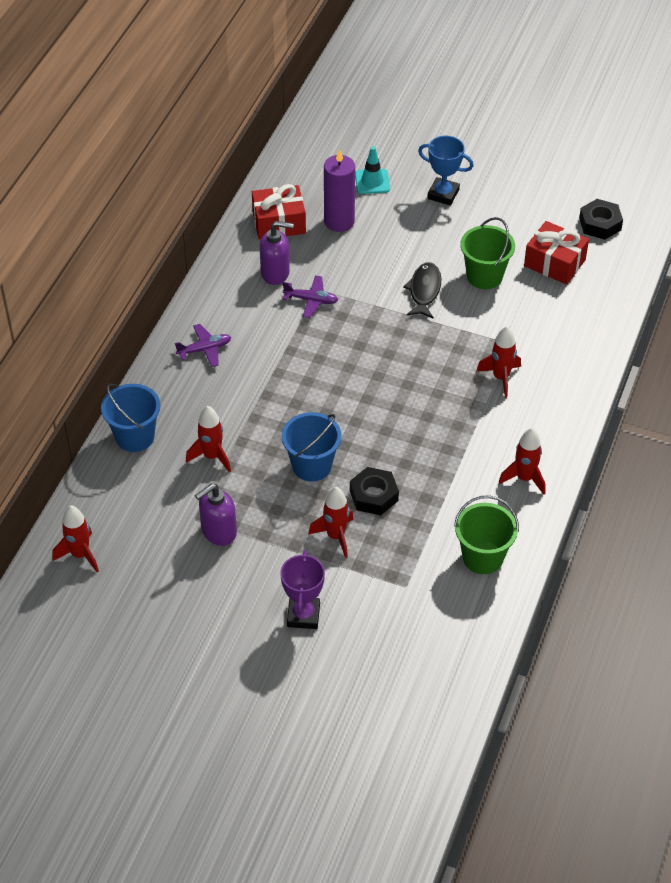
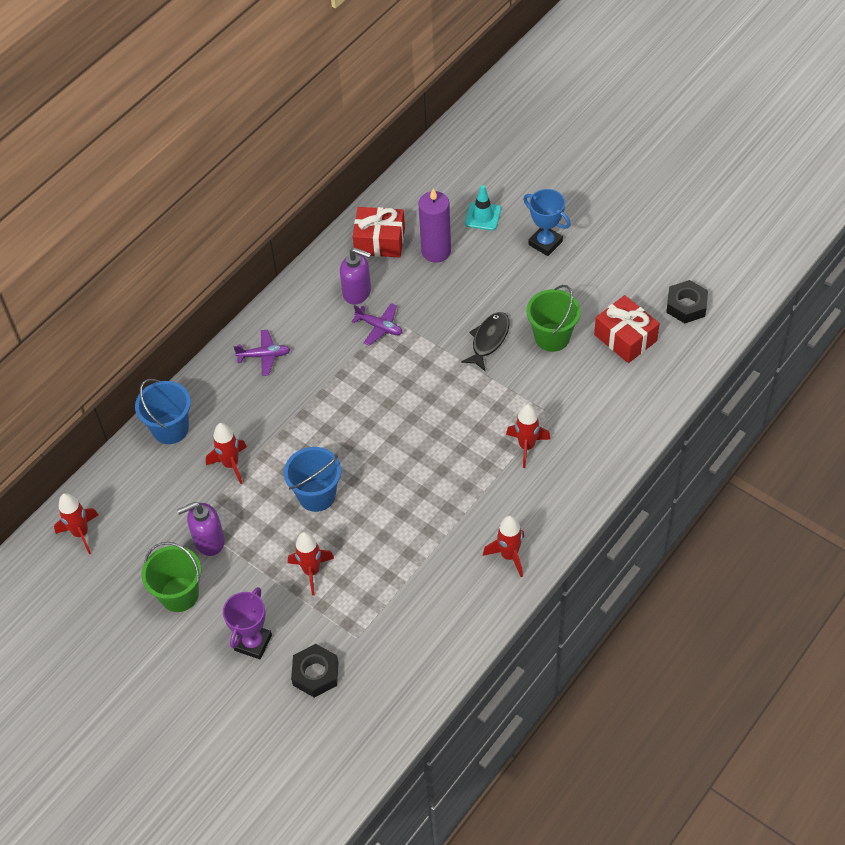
camera: 20 degrees right, 5 degrees up
black nut [350,467,399,515] -> black nut moved to [291,644,338,698]
green bucket [454,495,519,574] -> green bucket moved to [141,542,201,612]

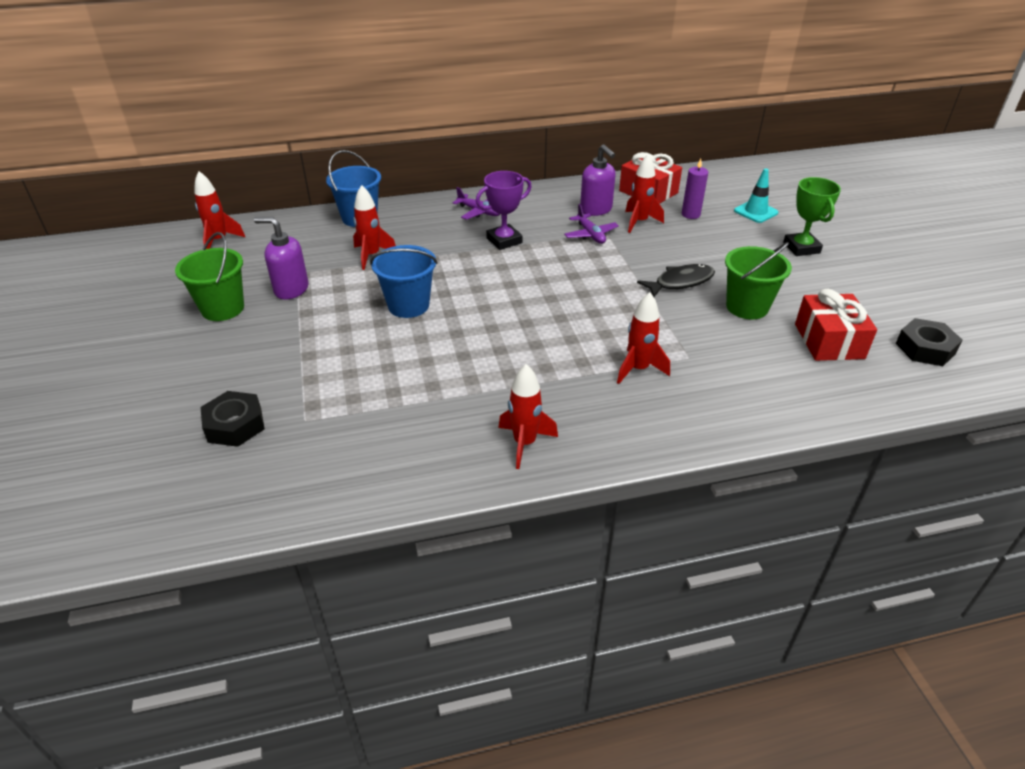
camera: 35 degrees right, 15 degrees down
purple trophy [223,587,272,659] -> purple trophy moved to [476,171,532,250]
red rocket [288,532,335,595] -> red rocket moved to [625,154,664,233]
purple candle [418,189,451,263] -> purple candle [682,159,708,219], size x0.62
blue trophy [523,189,571,256] -> green trophy [783,177,841,256]

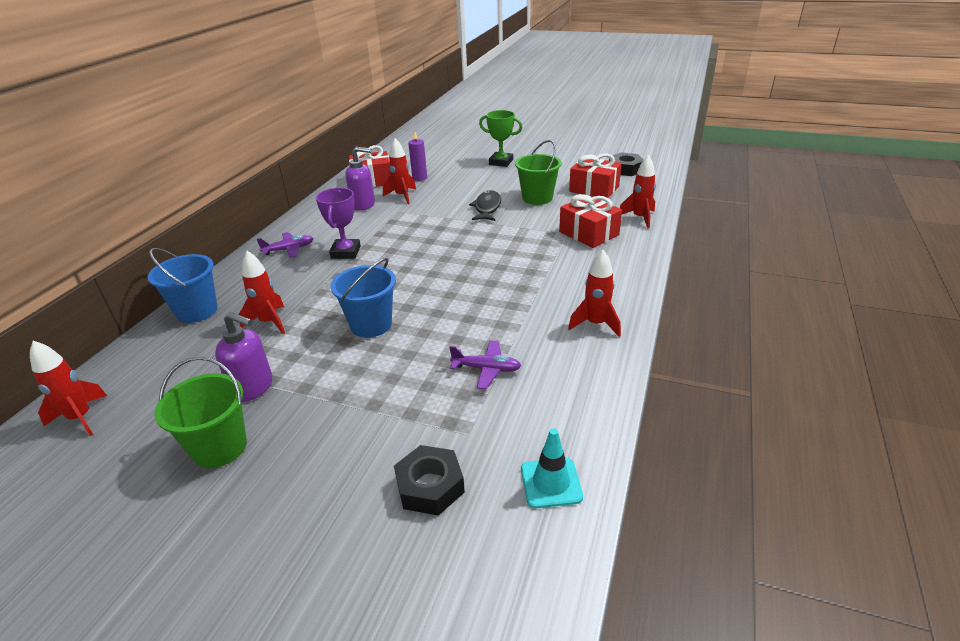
camera: 55 degrees left, 5 degrees down
purple soap dispenser [254,217,309,300] -> purple soap dispenser turned 120 degrees counterclockwise [215,312,273,402]
purple plane [564,204,619,244] -> purple plane moved to [449,340,521,389]
red rocket [617,292,670,384] -> red rocket moved to [620,155,656,229]
turquoise traffic cone [734,168,779,223] -> turquoise traffic cone moved to [521,428,583,508]
none -> red gift [559,194,622,248]

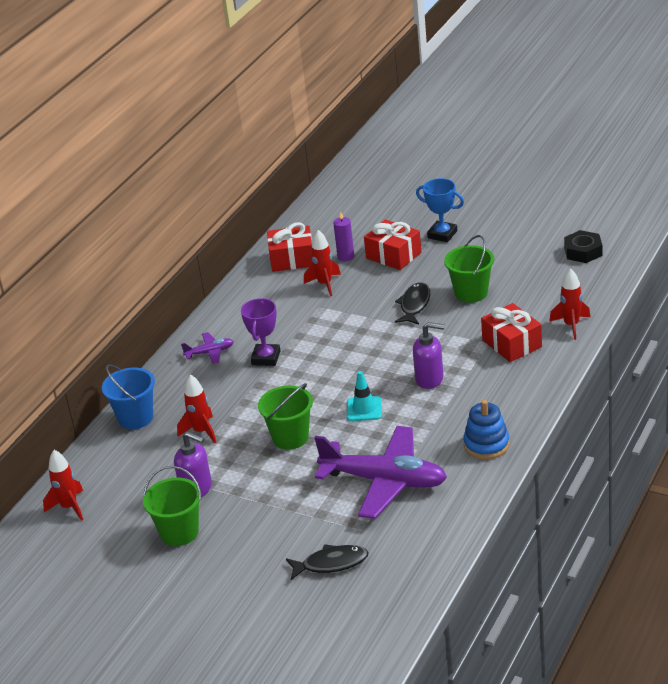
camera: 10 degrees right, 0 degrees up
blue bucket [331,258,396,338] -> green bucket [258,383,313,450]
purple soap dispenser [345,147,375,211] -> purple soap dispenser moved to [413,322,445,389]
black nut [394,445,465,516] -> black fish [286,544,369,580]
purple plane [449,340,521,389] -> purple plane [314,426,447,519], size x2.27
green trophy [479,110,523,167] -> blue trophy [416,178,464,242]
turquoise traffic cone [521,428,583,508] -> turquoise traffic cone moved to [347,371,382,421]
red rocket [568,250,621,337] -> blue stacking toy [463,400,510,459]
red gift [569,154,622,198] -> red gift moved to [364,219,421,270]

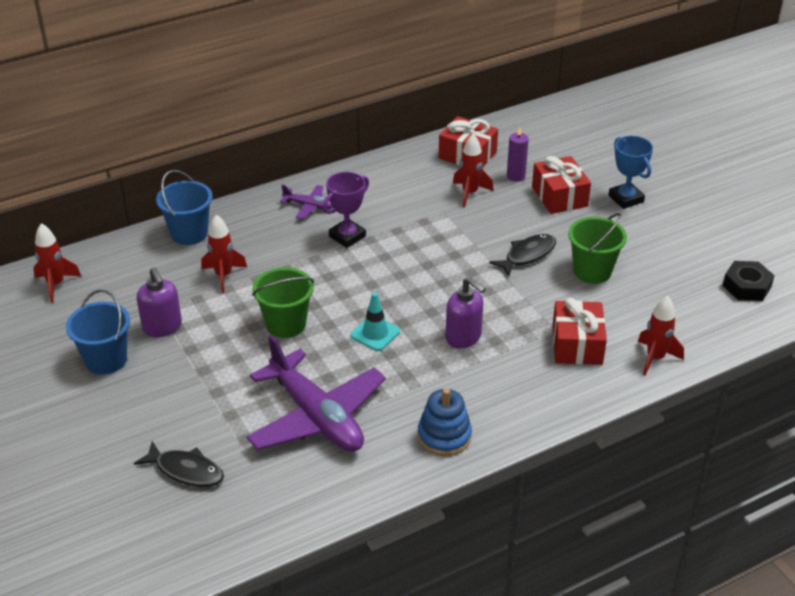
camera: 30 degrees right, 5 degrees up
green bucket [143,466,201,546] -> blue bucket [66,289,130,375]

